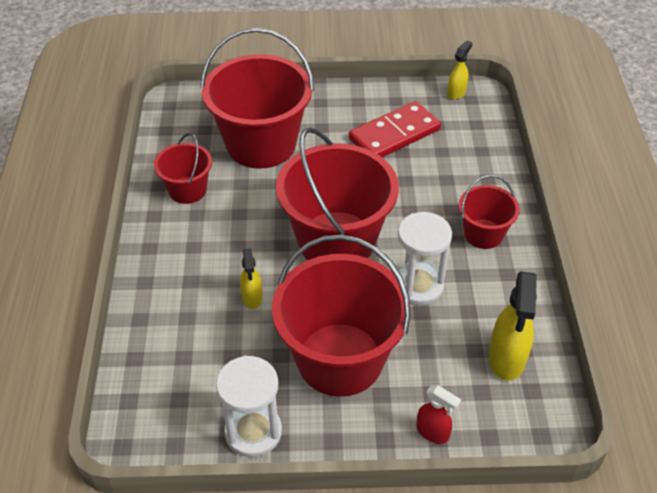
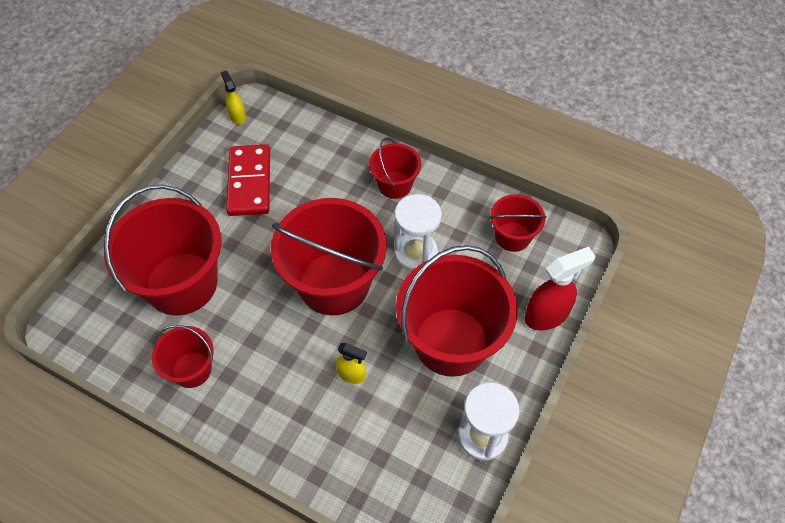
camera: 60 degrees left, 10 degrees up
red spray bottle [416,385,461,444] -> red spray bottle [525,246,595,331], size x1.71
yellow spray bottle [489,271,537,381] -> red bucket [490,194,547,252]

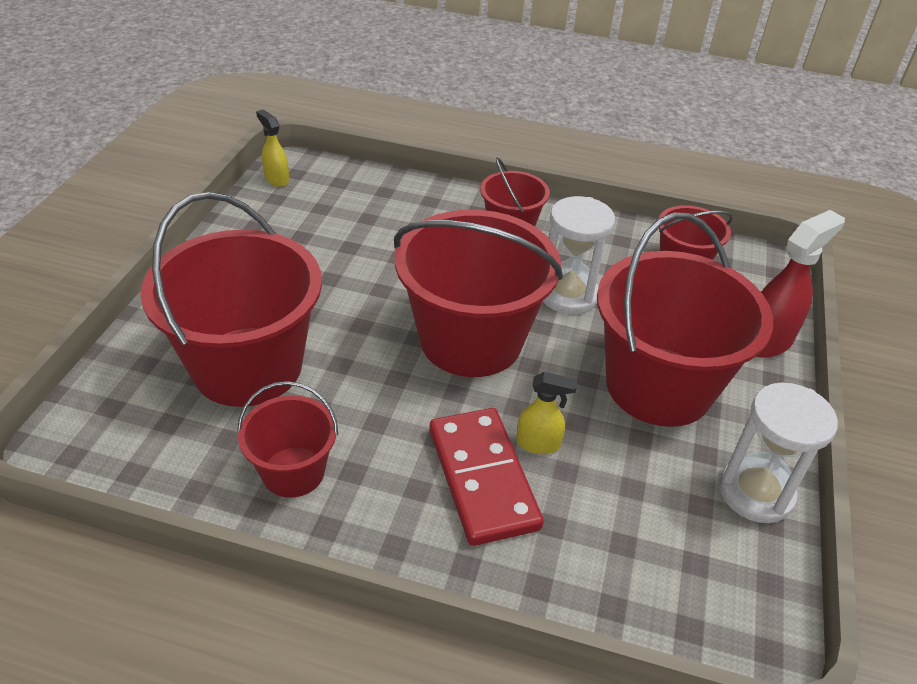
camera: 15 degrees left, 15 degrees down
red domino [226,144,270,216] -> red domino moved to [429,408,544,546]

